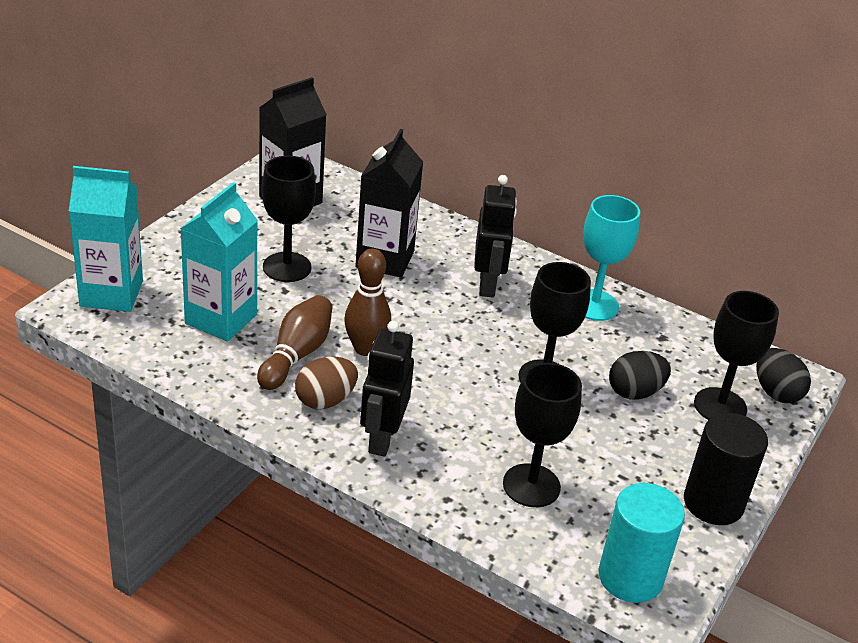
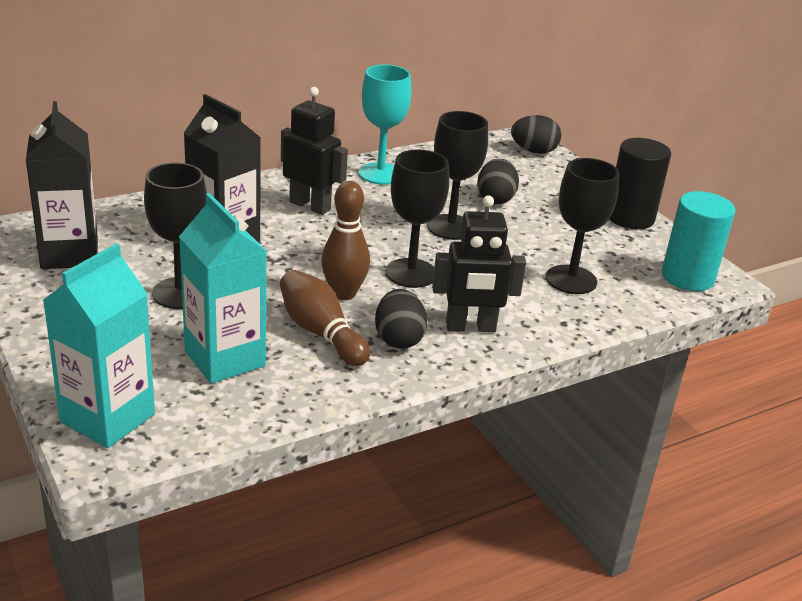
camera: 60 degrees left, 5 degrees down
brown egg [295,357,358,409] -> black egg [375,289,427,349]
black robot [360,321,414,457] -> black robot turned 45 degrees counterclockwise [432,195,526,332]
black goblet [694,291,779,420] -> black goblet moved to [386,149,449,288]

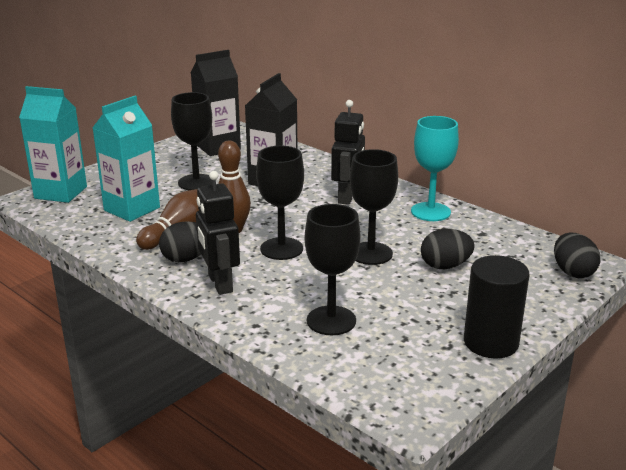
camera: 75 degrees right, 5 degrees down
turquoise cylinder [662,191,735,291] -> none

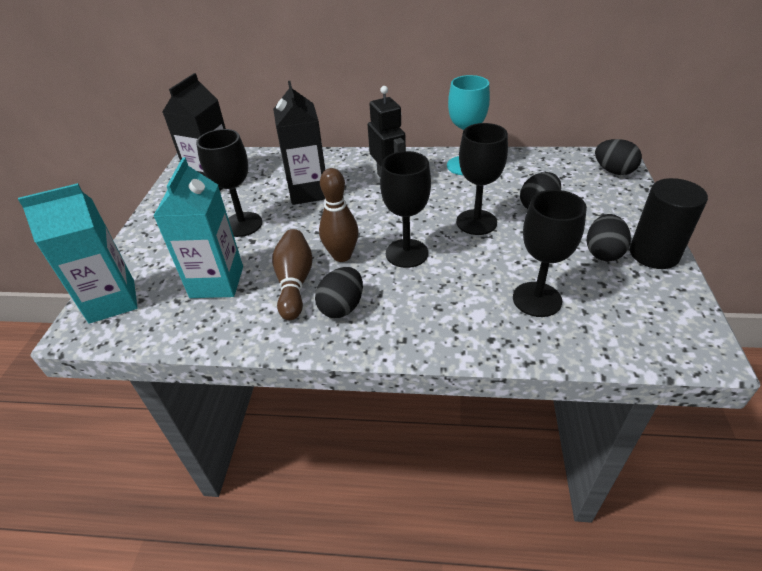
camera: 35 degrees left, 15 degrees up
black robot [196,171,240,295] -> none
none -> black egg [587,214,631,261]

